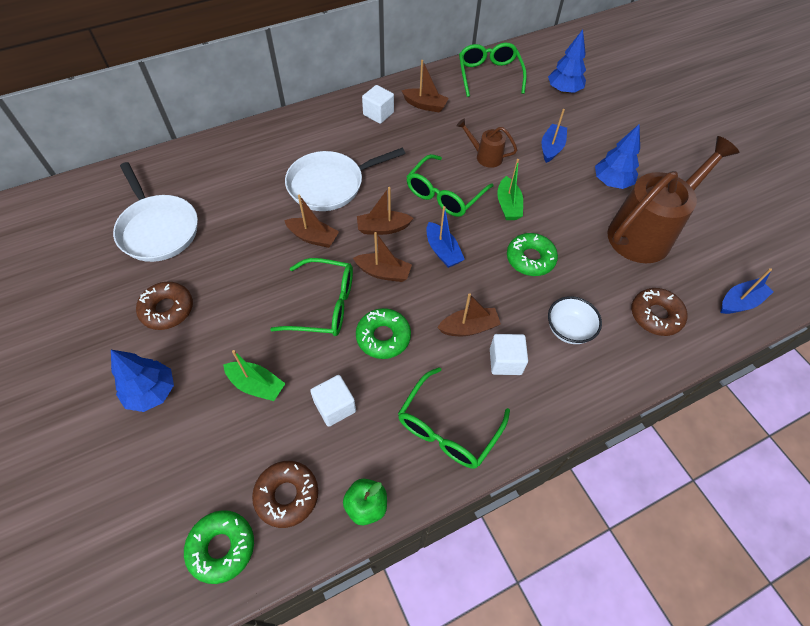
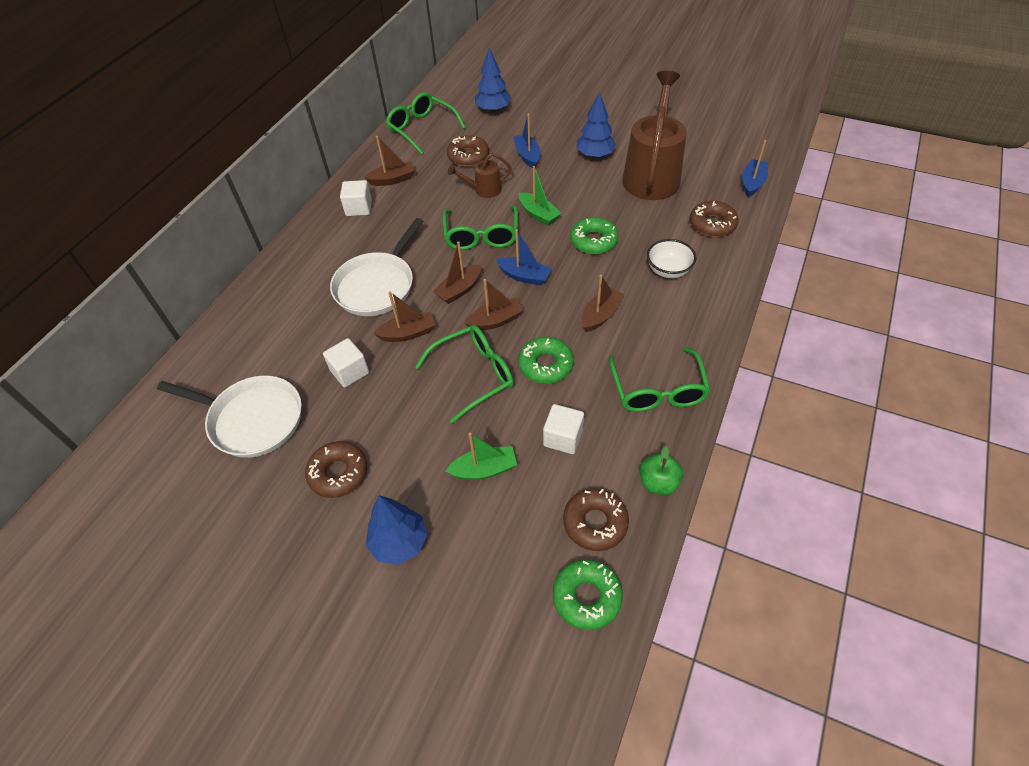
camera: 35 degrees left, 5 degrees down
white cube [490,334,528,375] -> white cube moved to [323,338,369,388]
none -> brown donut [447,135,489,167]

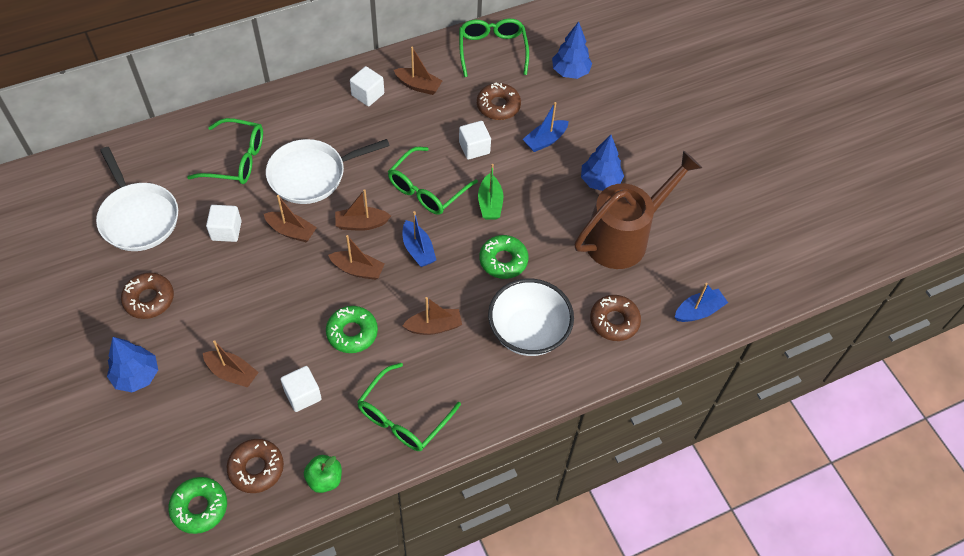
camera: 35 degrees right, 5 degrees up
green glasses [415,325,514,423] -> green glasses moved to [187,118,263,184]
green boat [446,433,517,480] -> brown boat [203,340,259,388]
brown watering can [448,153,512,198] -> white cube [459,121,491,160]
blue boat [513,113,540,168] -> blue boat turned 150 degrees counterclockwise [523,102,568,152]
white bowl [647,239,697,278] -> white bowl [488,278,574,356], size x1.70

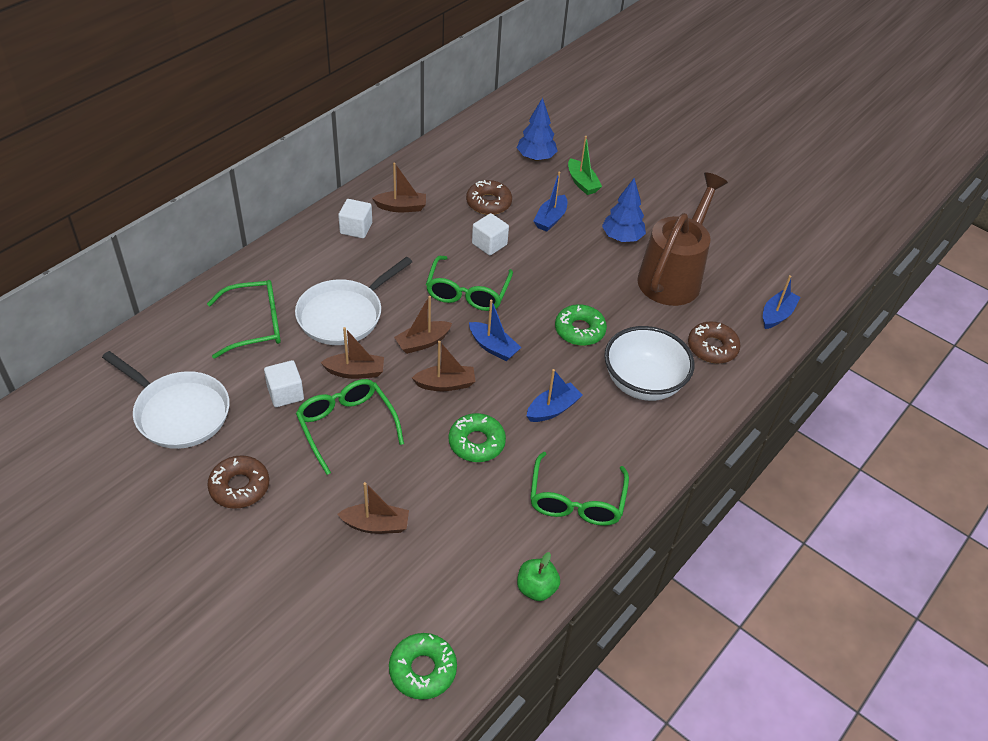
camera: 25 degrees left, 10 degrees down
blue tree [107,337,158,392] -> none
brown donut [227,439,284,493] -> none
white cube [281,366,322,412] -> none
brown boat [402,297,462,335] -> blue boat [527,369,583,422]
green glasses [459,19,529,77] -> green glasses moved to [296,379,404,475]
green boat [478,164,503,220] -> green boat moved to [568,136,602,195]

